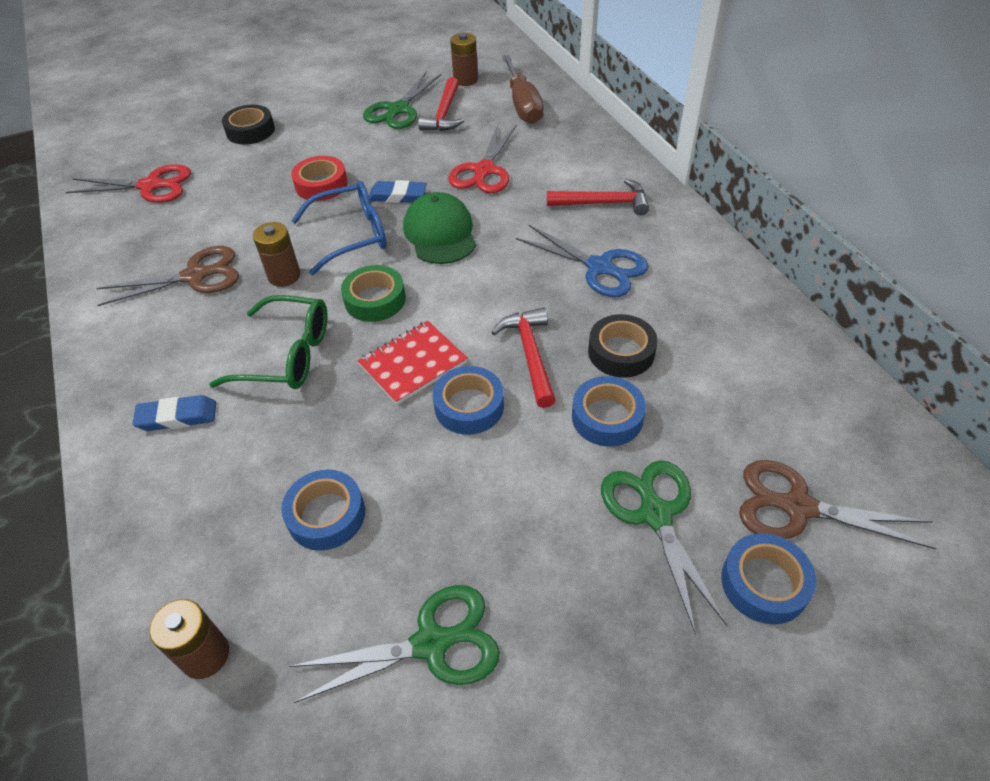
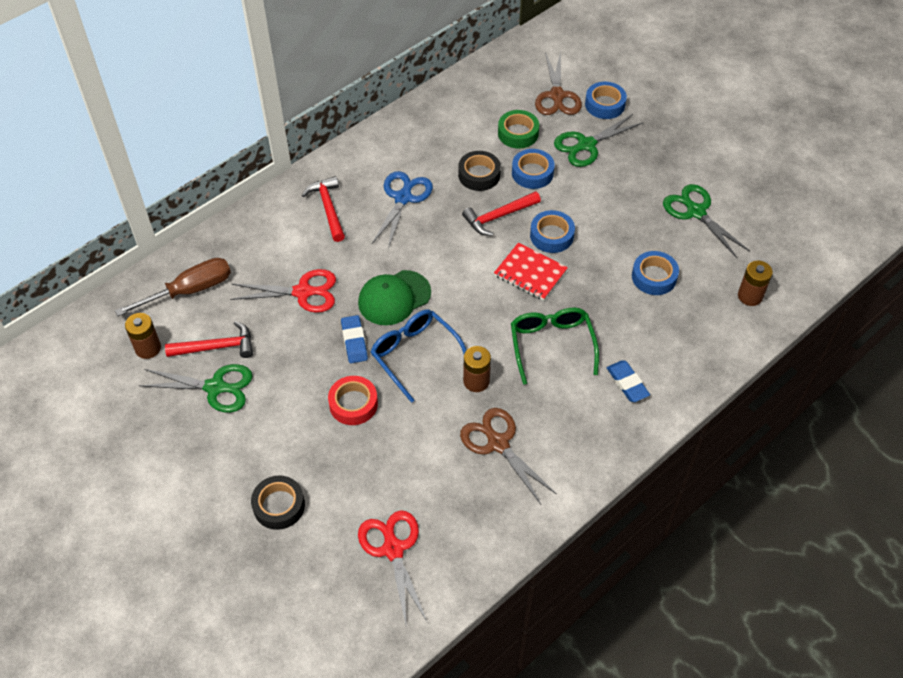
camera: 110 degrees left, 5 degrees up
green tape [341,265,406,322] -> green tape moved to [498,110,539,149]

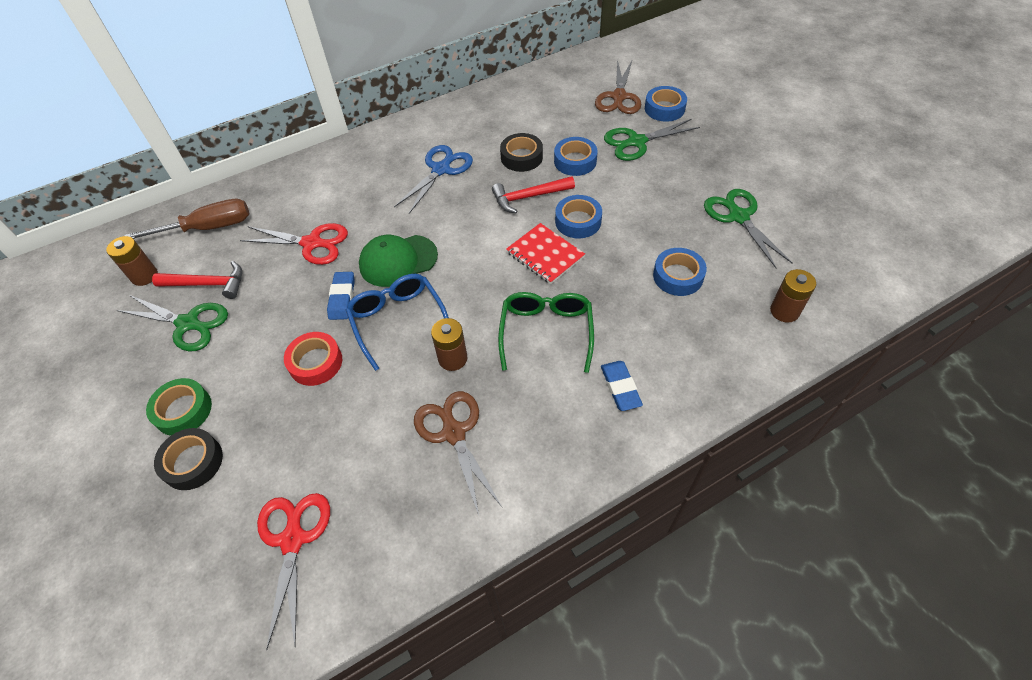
camera: 15 degrees right, 0 degrees up
red hammer [302,176,345,242] -> none
green tape [498,110,539,149] -> green tape moved to [146,378,212,436]

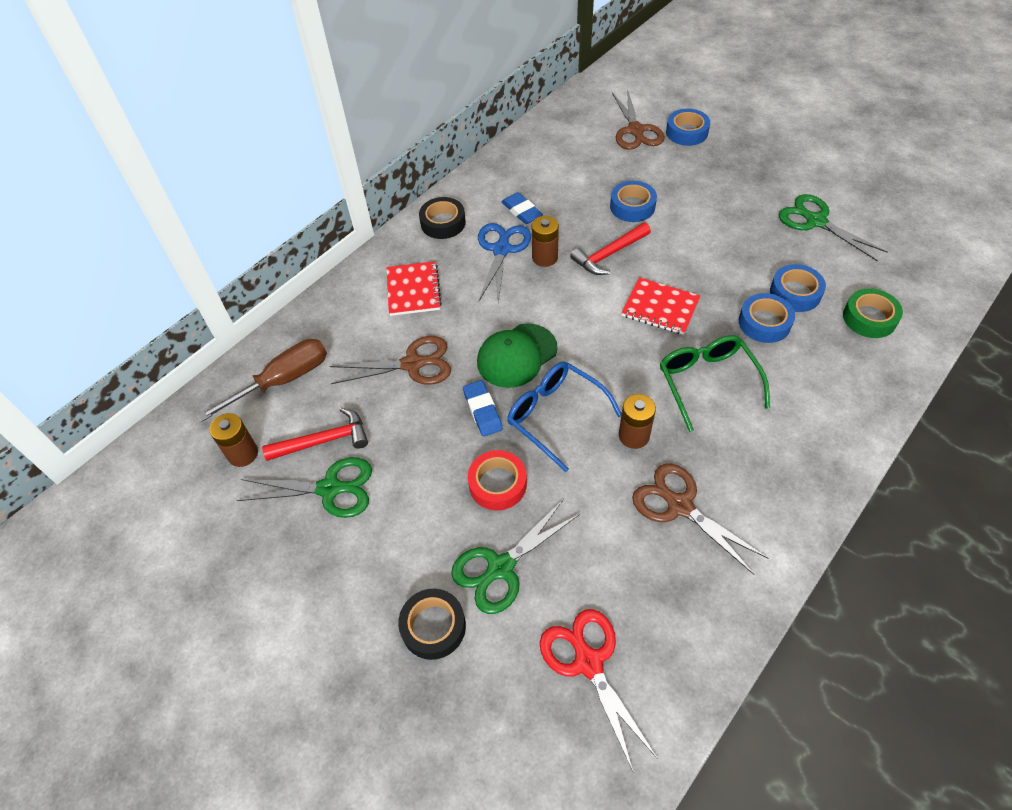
camera: 20 degrees left, 0 degrees up
green tape [146,378,212,436] -> green tape moved to [843,288,903,338]
red scissors [240,223,348,265] -> brown scissors [330,336,451,385]
black tape [500,133,543,172] -> black tape moved to [419,197,466,239]
blue tape [555,195,602,238] -> blue tape moved to [739,293,795,343]
blue eraser [601,361,643,411] -> blue eraser moved to [502,192,543,224]
green scissors [604,119,700,161] -> green scissors moved to [451,499,580,614]
brown battery [770,269,816,323] -> brown battery moved to [532,216,559,267]
none -> red notebook [387,261,442,316]

